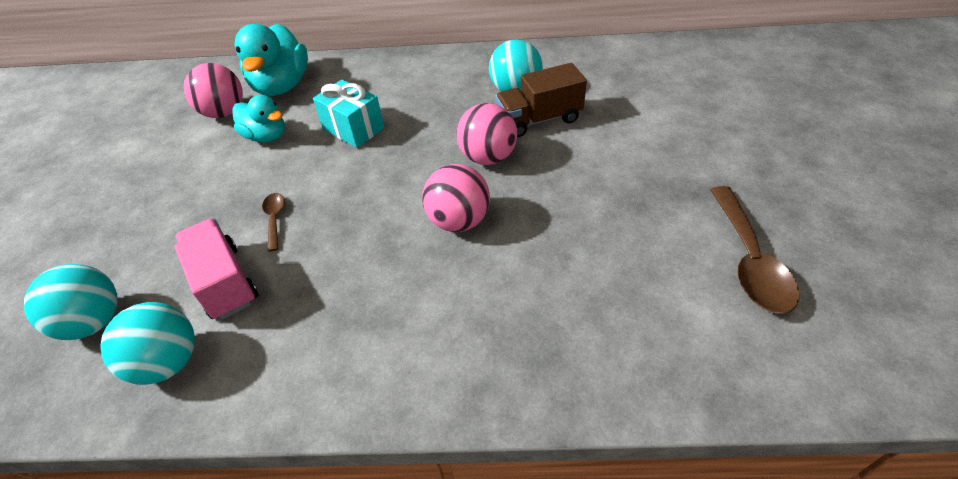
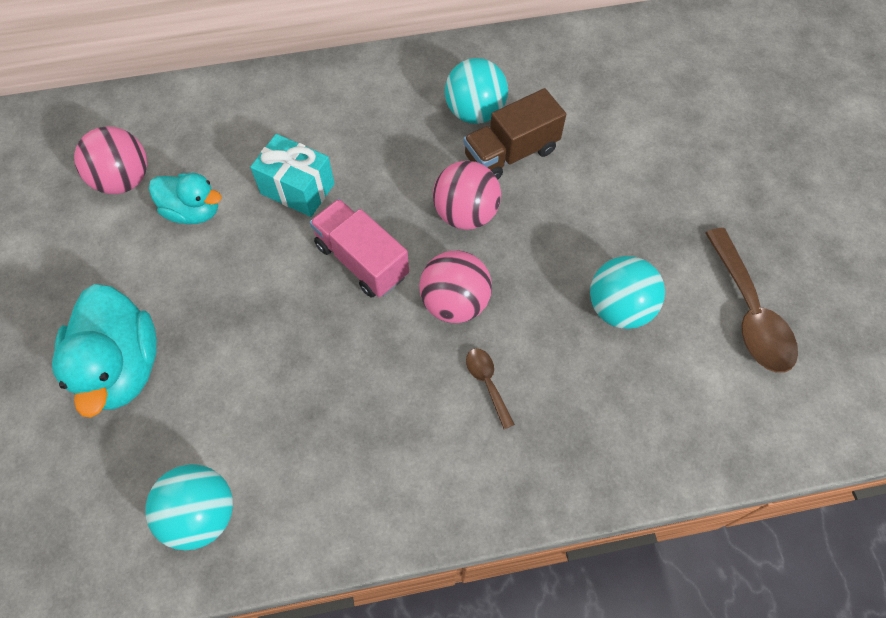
camera: 15 degrees left, 15 degrees up
turquoise ball [24,264,118,340] -> turquoise ball moved to [590,256,665,329]
pink truck [174,218,258,319] -> pink truck moved to [310,199,409,298]
turquoise duck [234,24,308,96] -> turquoise duck moved to [52,284,157,417]
brown spoon [262,193,285,252] -> brown spoon moved to [466,348,515,429]

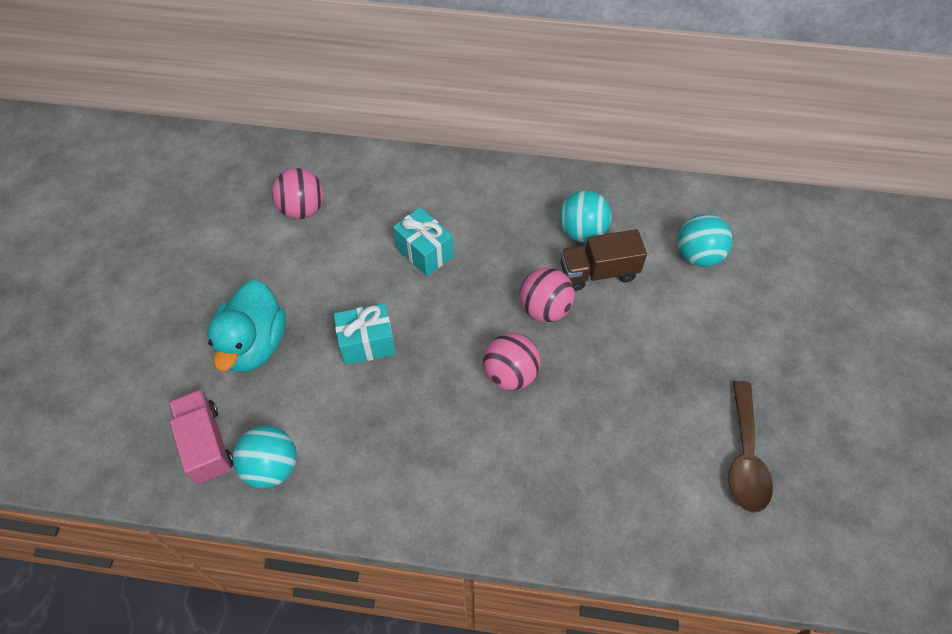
camera: 20 degrees right, 5 degrees down
turquoise duck [149,173,222,224] -> none
pink truck [310,199,409,298] -> pink truck moved to [169,389,233,485]
brown spoon [466,348,515,429] -> none
turquoise ball [590,256,665,329] -> turquoise ball moved to [677,214,732,267]
none -> turquoise gift [334,303,396,365]

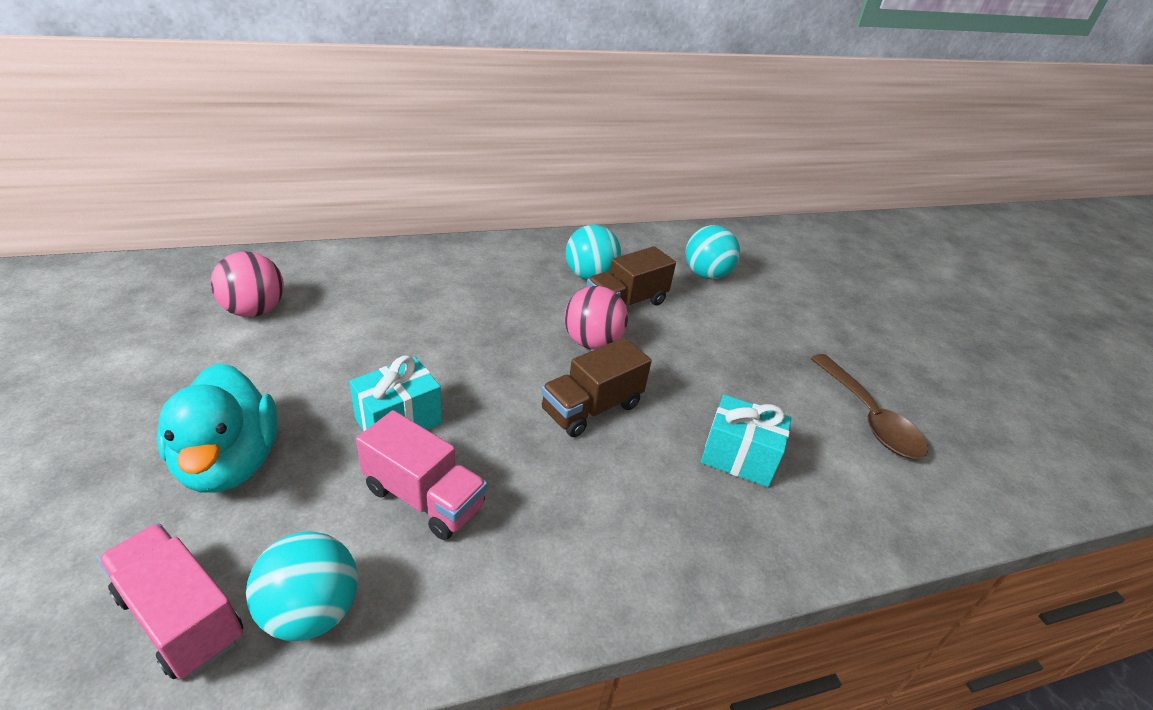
camera: 30 degrees left, 20 degrees down
turquoise gift [393,207,453,276] -> turquoise gift moved to [701,395,792,487]
pink ball [483,333,541,391] -> brown truck [541,338,652,437]
none -> pink truck [356,410,487,540]

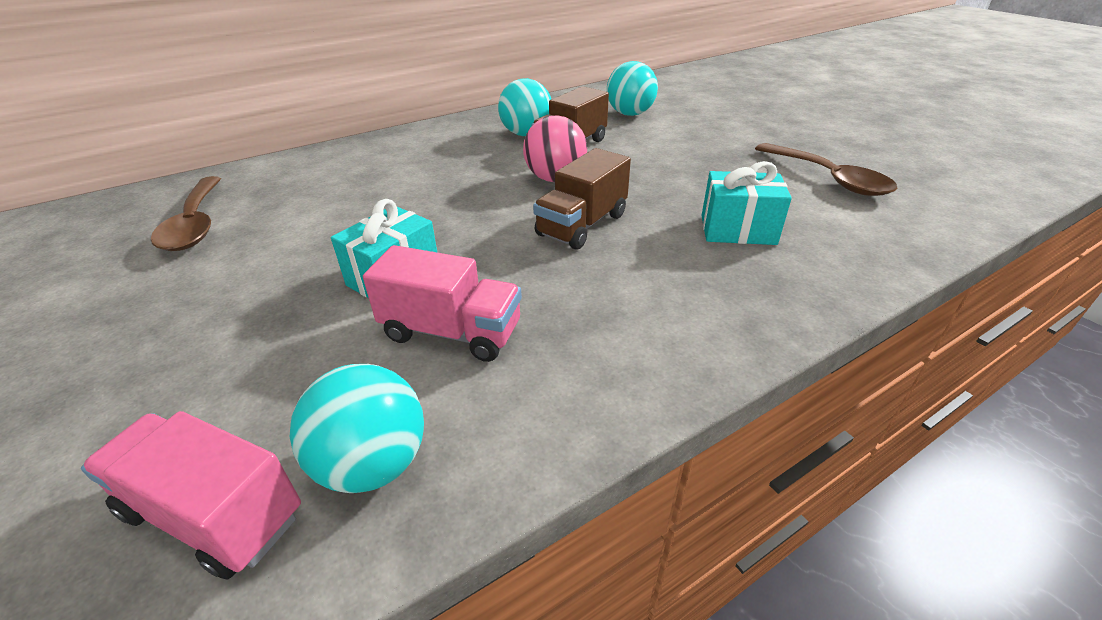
camera: 10 degrees left, 0 degrees up
turquoise duck [157,363,278,493] -> none
pink ball [210,251,284,317] -> brown spoon [151,176,221,251]

